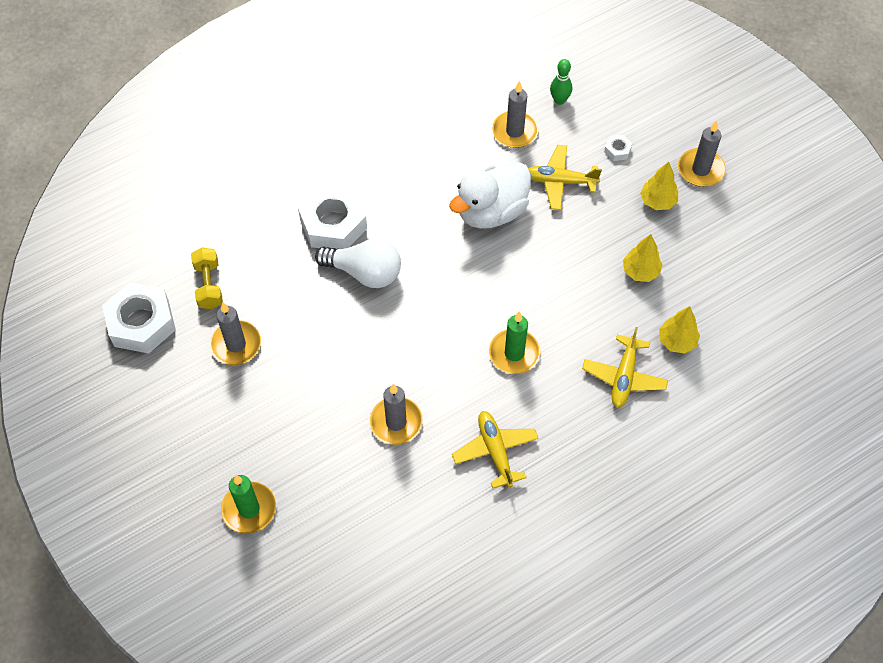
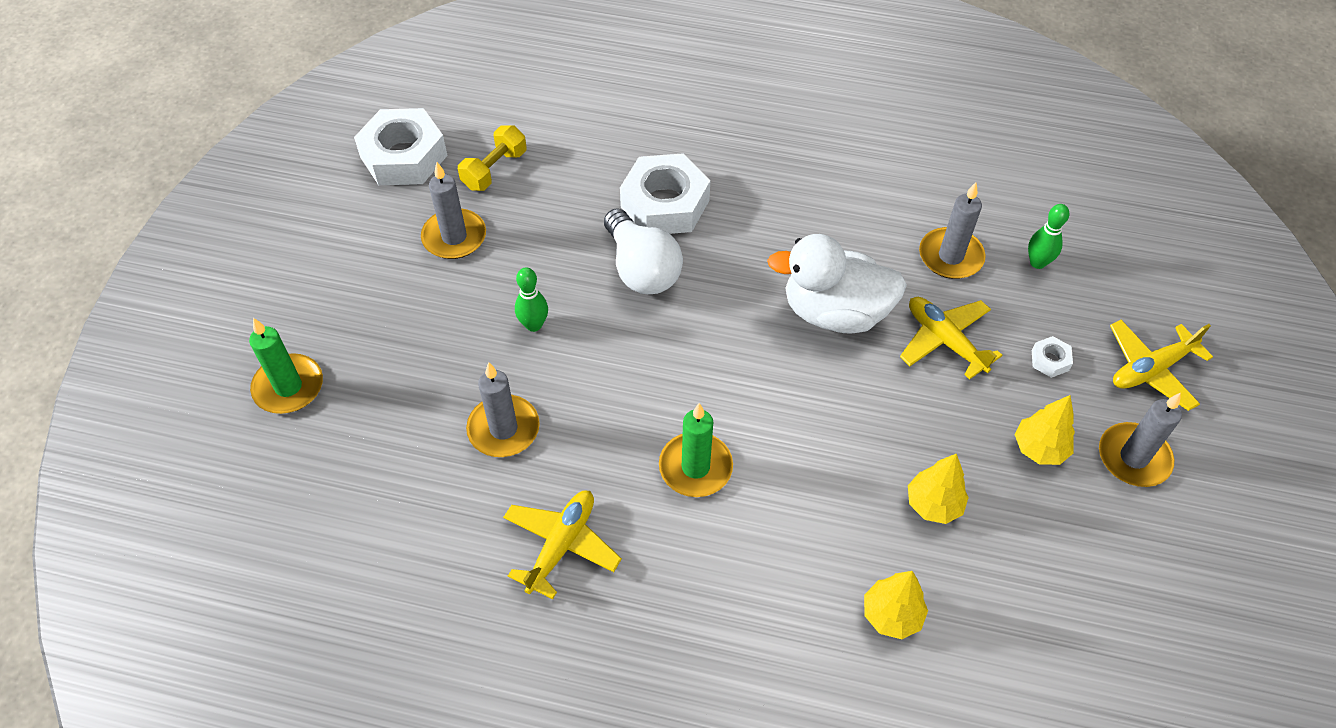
camera: 45 degrees right, 5 degrees down
yellow plane [582,327,668,408] -> yellow plane moved to [1110,320,1213,411]
none -> green bowling pin [515,267,548,332]

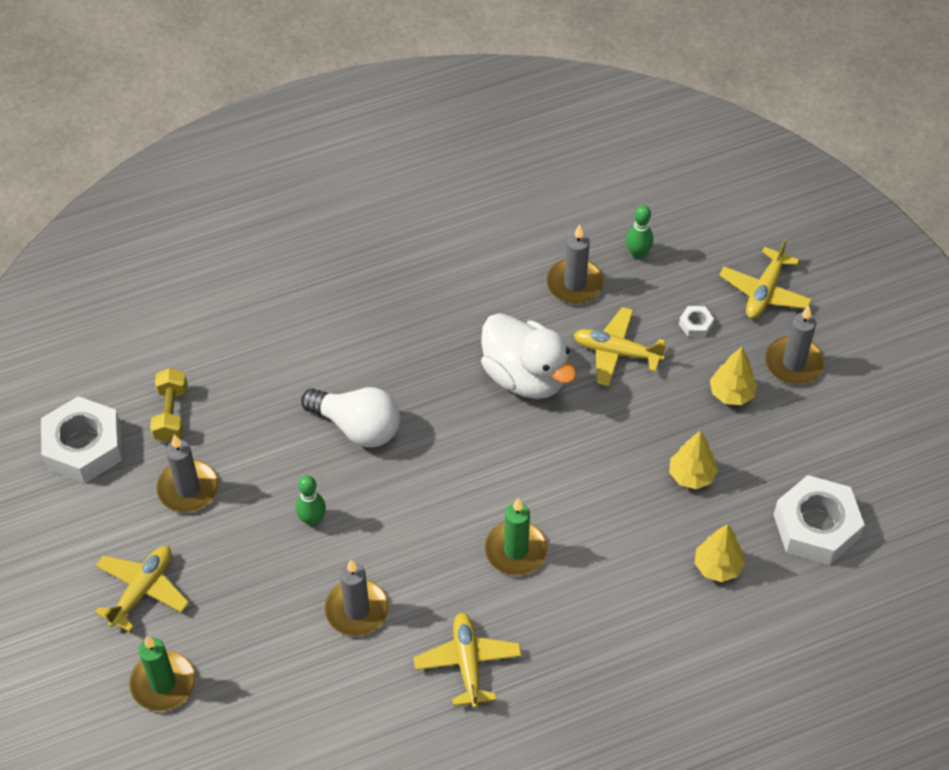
camera: 35 degrees left, 0 degrees up
white nut [620,153,710,234] -> white nut moved to [774,475,865,565]
white duck [767,234,907,334] -> white duck turned 105 degrees counterclockwise [481,313,577,399]
none -> yellow plane [95,546,189,632]

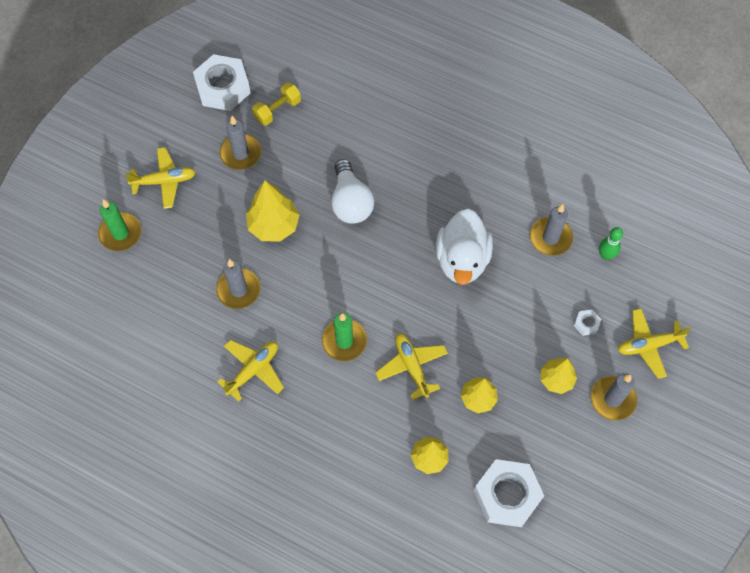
camera: 50 degrees right, 10 degrees up
green bowling pin [296,476,326,526] -> yellow tree [246,181,299,242]
yellow plane [574,307,666,386] -> yellow plane moved to [375,333,448,400]

